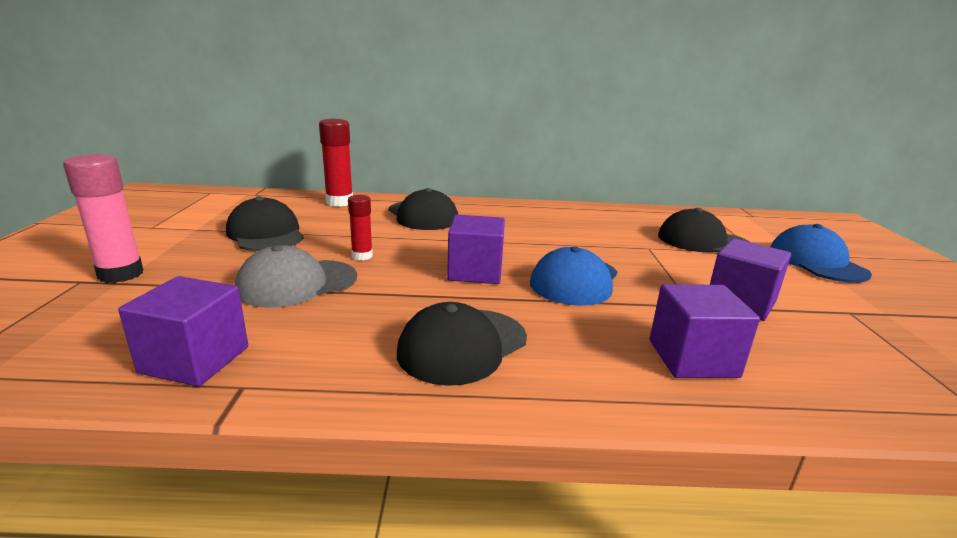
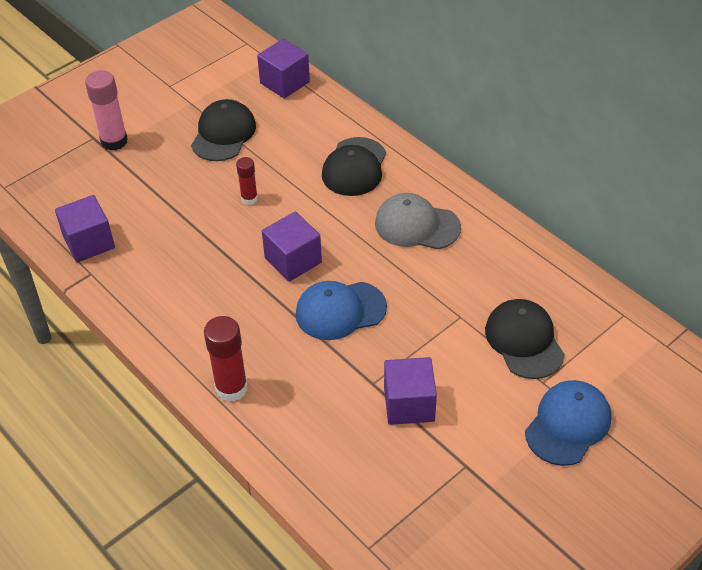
camera: 50 degrees right, 25 degrees up
grey cap [235,245,357,308] -> grey cap moved to [375,193,461,249]
red glue stick [319,119,353,207] -> red glue stick moved to [204,316,248,402]
black cap [397,302,527,386] -> none
purple cube [650,284,760,378] -> purple cube moved to [257,39,310,99]

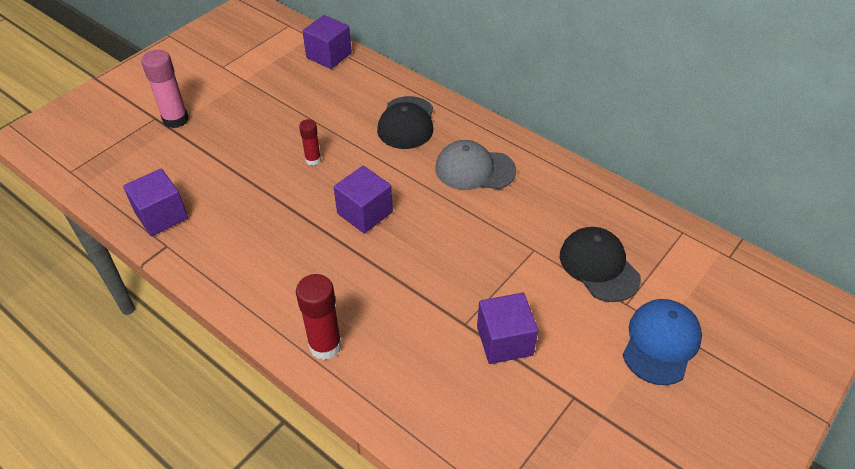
camera: 10 degrees left, 0 degrees up
black cap [191,99,256,161] -> none
blue cap [296,281,387,340] -> none

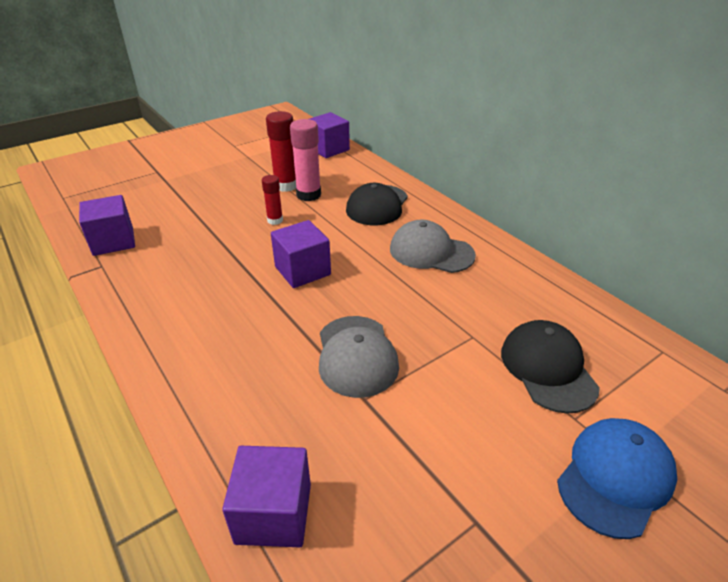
camera: 15 degrees right, 10 degrees down
pink glue stick [141,50,189,128] -> pink glue stick moved to [290,119,321,201]
red glue stick [296,274,342,360] -> red glue stick moved to [266,111,296,192]
purple cube [477,293,538,364] -> purple cube moved to [222,446,311,547]
none -> grey cap [319,316,399,398]

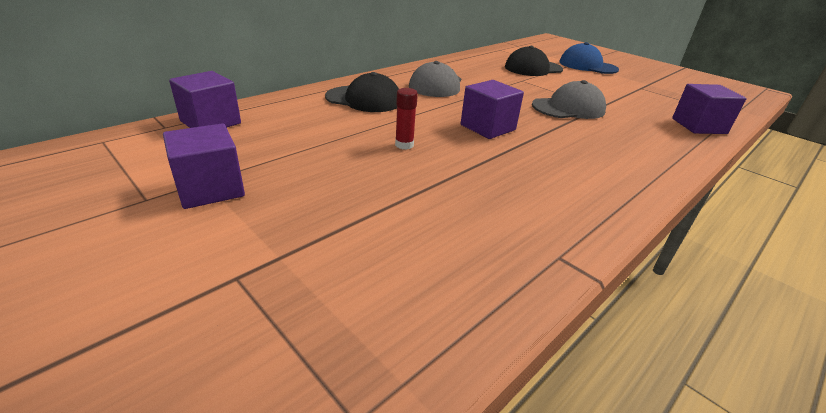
camera: 100 degrees left, 5 degrees down
purple cube [79,195,135,256] -> purple cube moved to [163,123,245,209]
red glue stick [266,111,296,192] -> none
pink glue stick [290,119,321,201] -> none

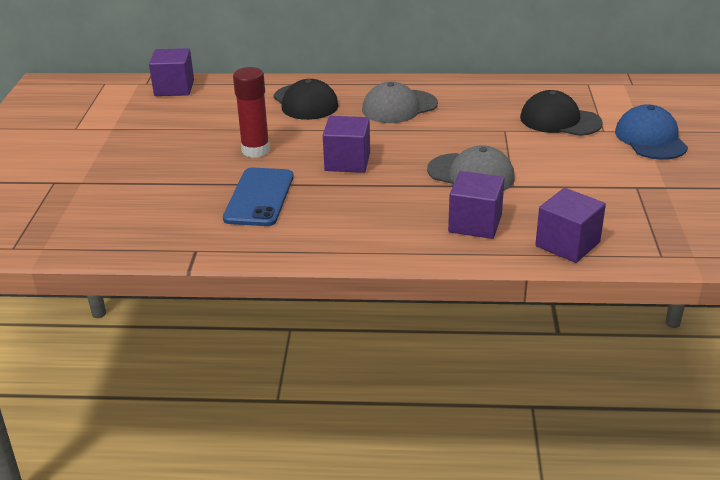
camera: 50 degrees right, 0 degrees up
purple cube [163,123,245,209] -> purple cube moved to [448,171,504,239]
red glue stick [395,88,418,150] -> red glue stick [233,67,270,158], size x1.69
none -> blue phone [223,168,294,226]

